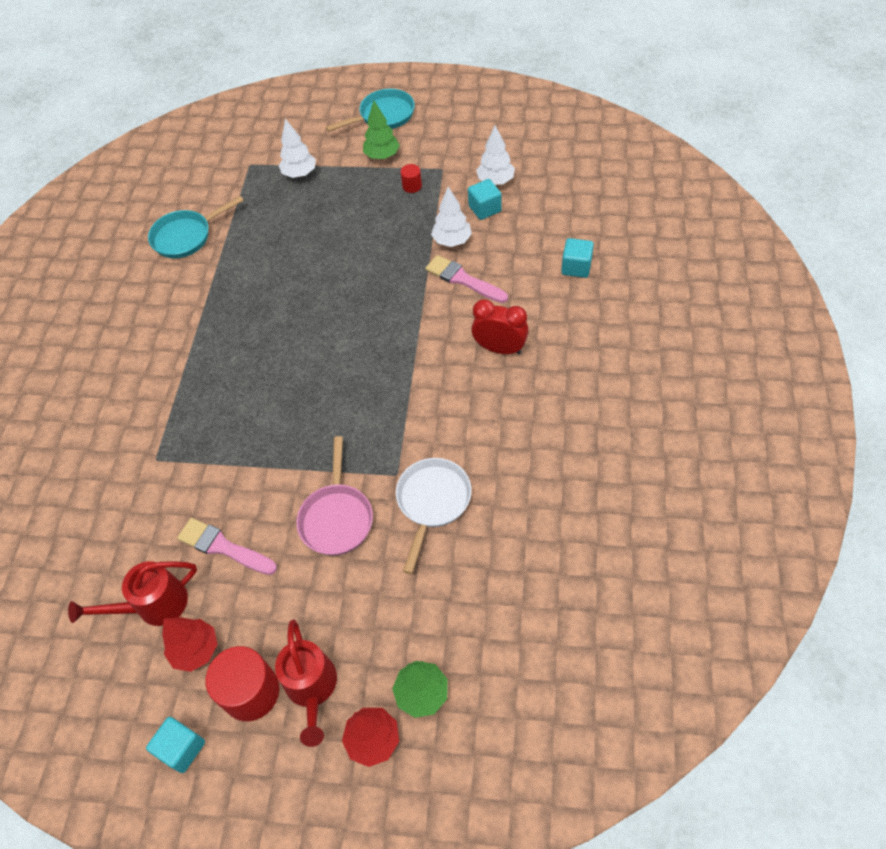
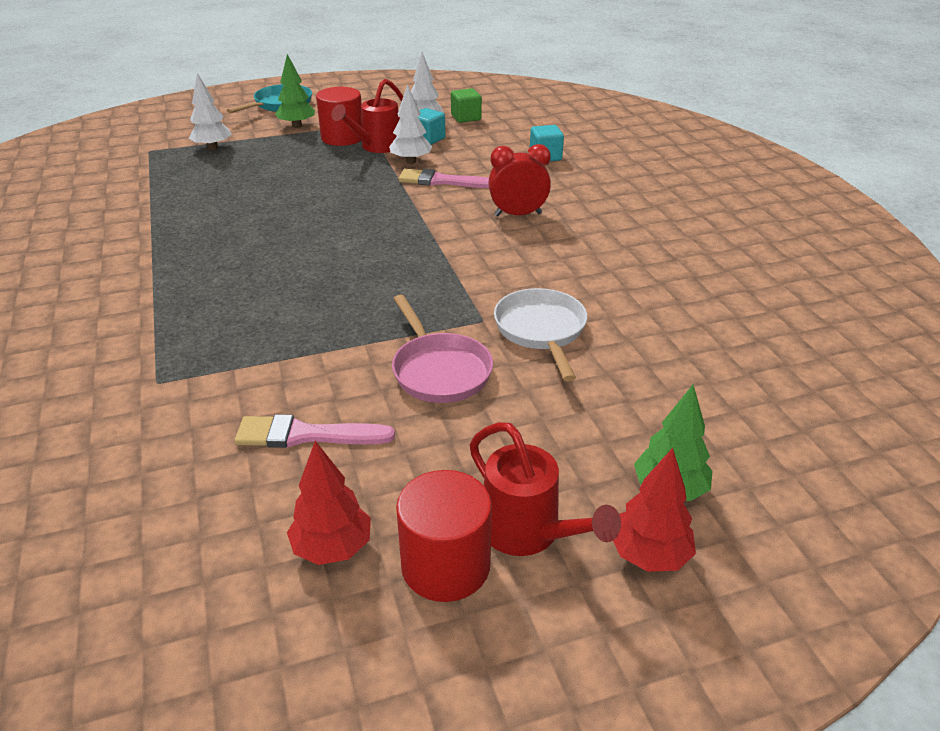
camera: 30 degrees left, 20 degrees down
red watering can [68,561,197,626] -> red watering can moved to [332,79,403,153]
turquoise cube [146,717,205,773] -> none
turquoise pan [148,196,244,258] -> none
red cylinder [401,164,422,193] -> red cylinder [316,87,362,146], size x2.06
none -> green cube [451,88,482,123]

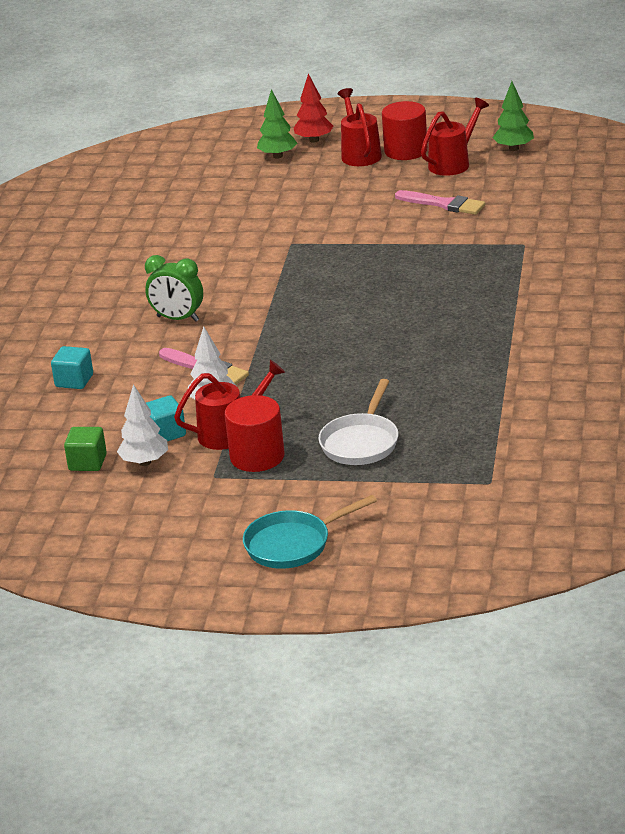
camera: 150 degrees left, 5 degrees down
white tree [188,73,232,150] -> none
green tree [275,54,315,128] -> green tree moved to [493,81,534,151]
red tree [287,441,371,565] -> red watering can [421,98,489,176]
pink pan [392,295,493,403] -> none
red clock [488,144,551,217] -> green clock [145,255,203,322]
white pan [494,288,587,382] -> white pan moved to [318,379,399,465]

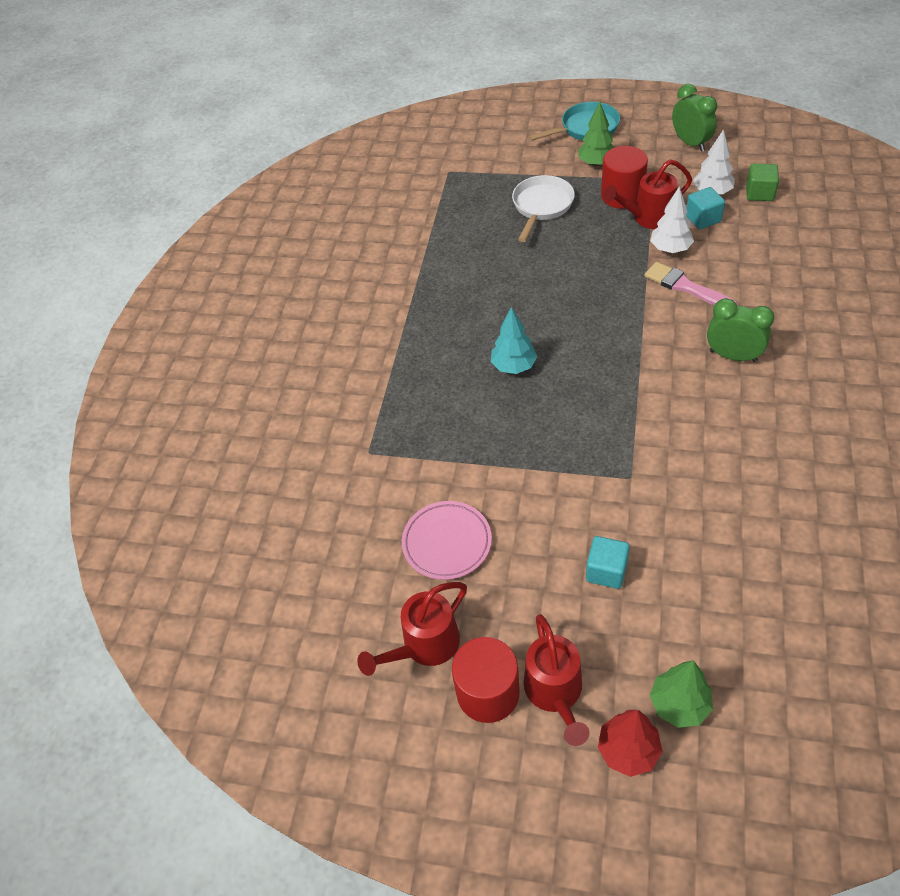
camera: 175 degrees left, 20 degrees up
turquoise cube [51,346,93,389] -> turquoise cube moved to [586,536,630,589]
pink brush [395,190,485,215] -> pink plate [402,501,492,580]
green tree [493,81,534,151] -> green tree moved to [578,102,614,166]
none -> turquoise tree [491,307,537,374]
none -> green clock [672,84,717,152]

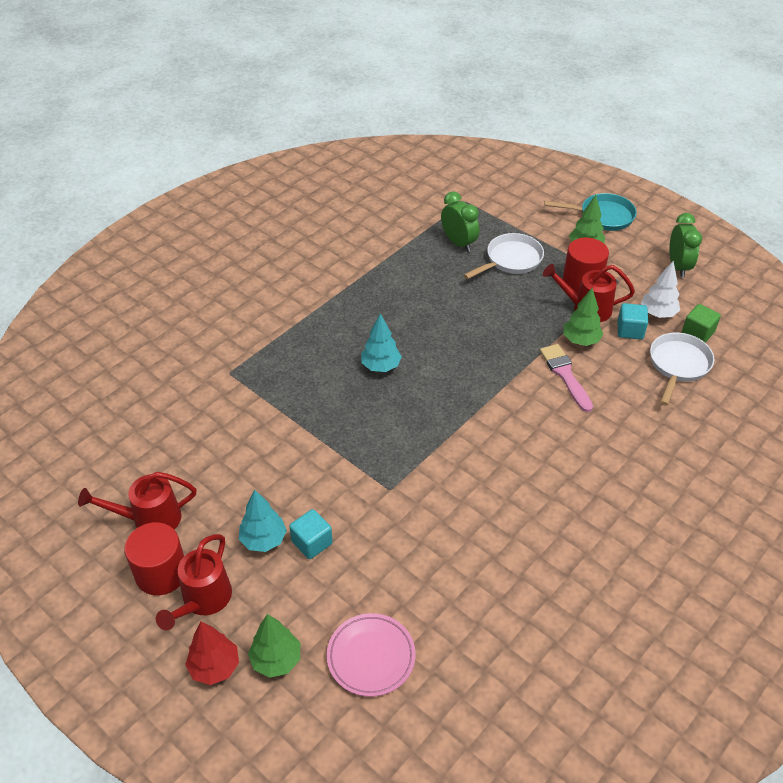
camera: 25 degrees right, 5 degrees down
pink plate [402,501,492,580] -> pink plate moved to [327,613,416,697]
white tree [650,186,694,253] -> green tree [564,288,604,346]
green clock [707,298,774,362] -> green clock moved to [441,191,479,252]
none -> turquoise tree [239,490,287,552]
none -> white pan [650,333,714,406]

